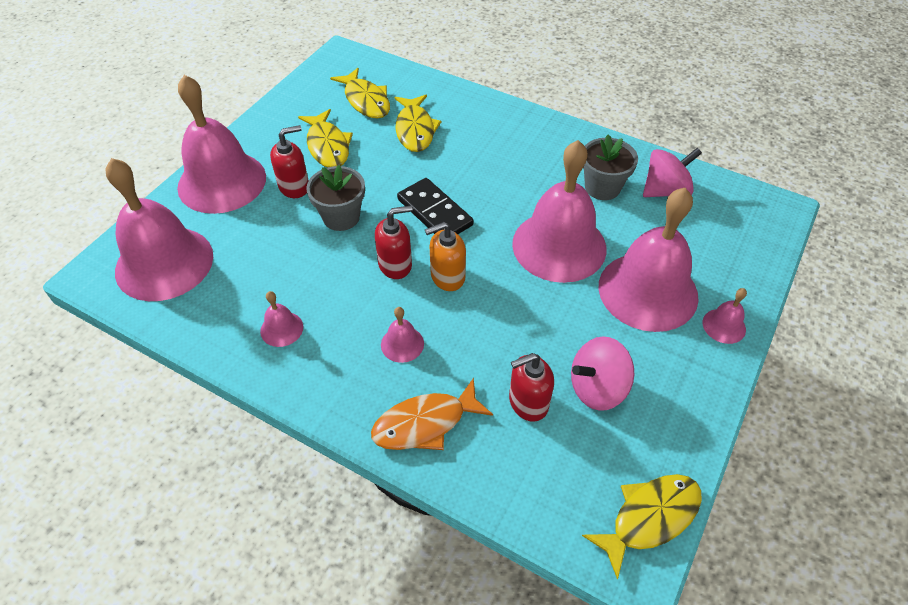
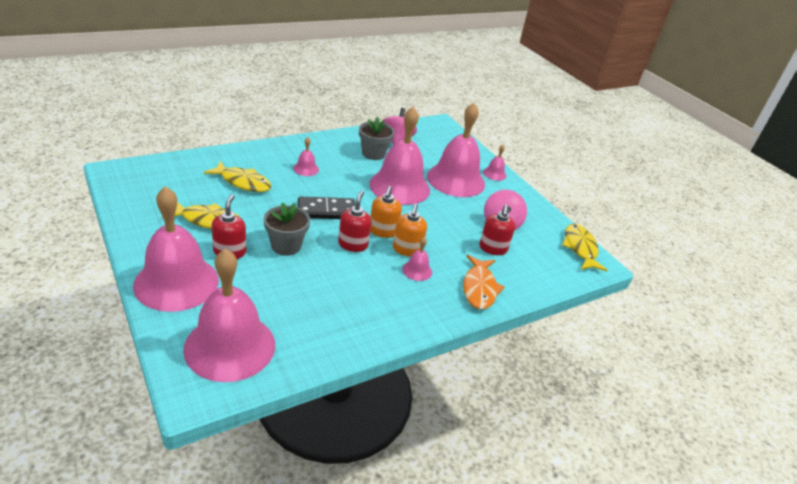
camera: 65 degrees left, 15 degrees down
pink bell [260,291,303,347] -> pink bell moved to [293,137,319,176]
yellow fish [330,68,390,118] -> none
none -> orange soap dispenser [393,204,427,256]

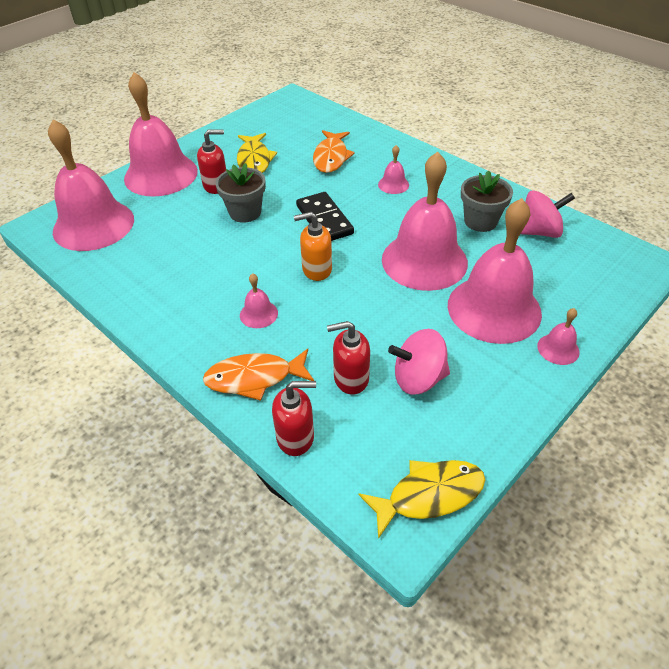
camera: 80 degrees right, 10 degrees up
yellow fish [204,161,271,192] -> orange fish [313,130,355,173]
red soap dispenser [338,190,371,252] -> red soap dispenser moved to [272,381,316,456]
orange soap dispenser [393,204,427,256] -> none

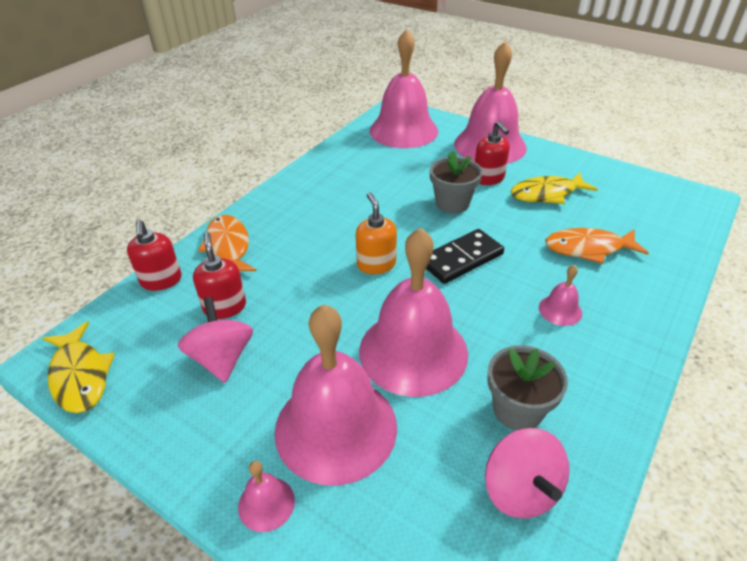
camera: 80 degrees right, 5 degrees down
pink bell [240,273,278,328] -> none

